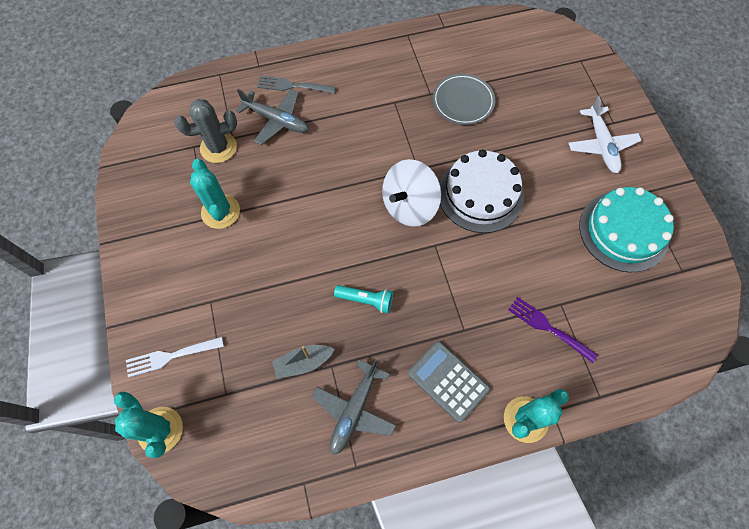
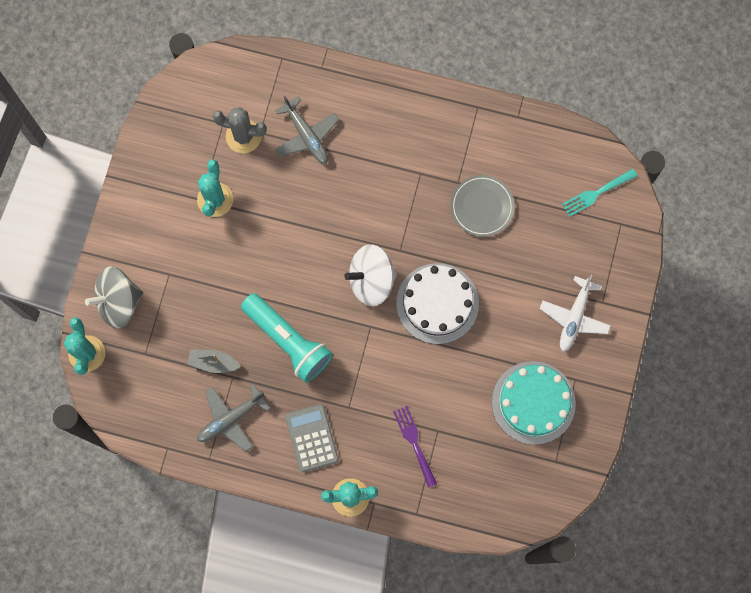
camera: 30 degrees right, 10 degrees up
white fork [126,337,224,377] -> grey spinning top [85,267,143,328]
grey fork [257,76,336,94] -> none
turquoise flashlight [334,285,393,313] -> turquoise flashlight [241,293,333,383], size x2.00
none -> turquoise fork [562,169,637,217]

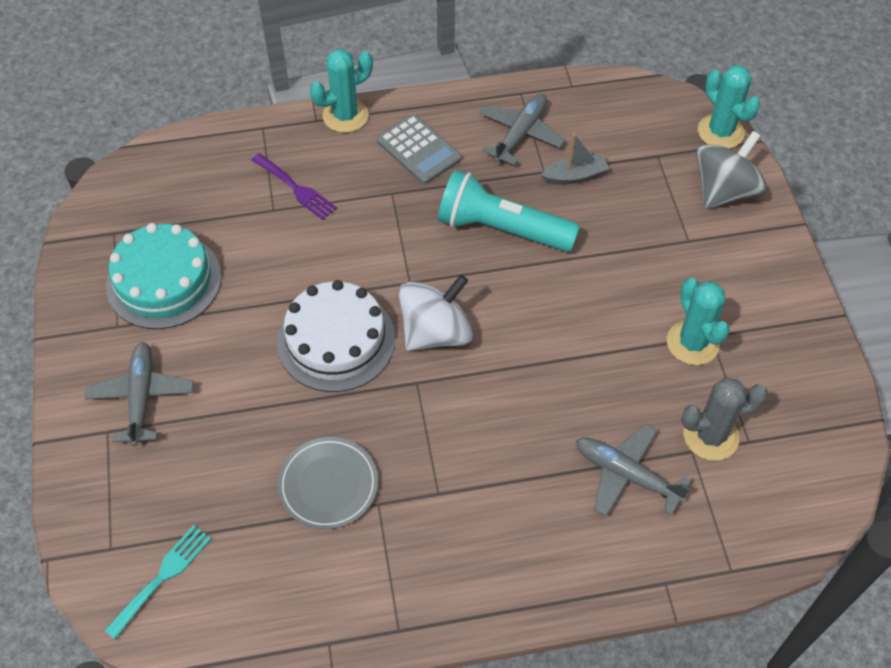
camera: 155 degrees right, 20 degrees down
white plane [540,275,611,351] -> grey plane [85,342,194,446]

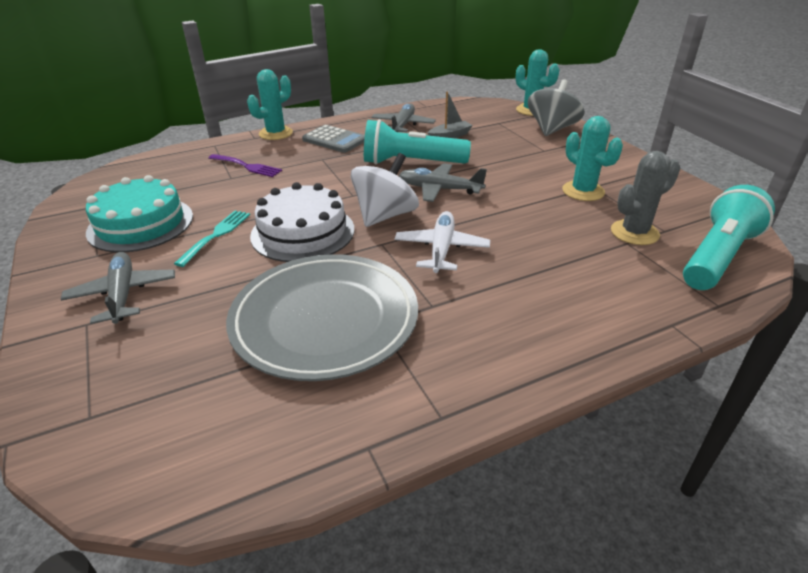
camera: 15 degrees left, 20 degrees down
turquoise fork [104,525,211,639] -> turquoise fork moved to [174,211,250,267]
grey plate [278,437,378,529] -> grey plate [226,254,418,381], size x1.87
grey plane [576,424,691,517] -> grey plane moved to [399,163,487,202]
none -> white plane [395,211,490,273]
none -> turquoise flashlight [683,185,775,290]

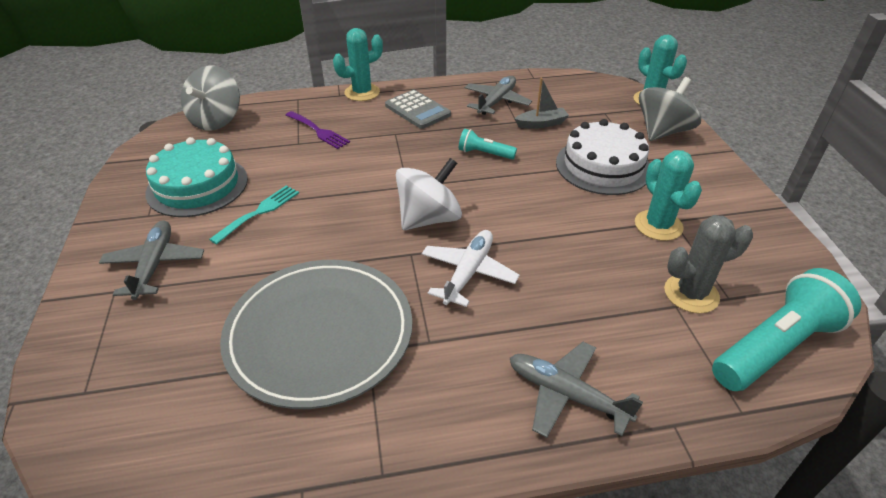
camera: 15 degrees right, 5 degrees up
white cake [250,182,354,262] -> white cake moved to [556,119,650,195]
turquoise flashlight [364,119,471,165] -> turquoise flashlight [459,129,517,159], size x0.50
grey plane [399,163,487,202] -> grey plane moved to [510,342,643,438]
none -> grey spinning top [181,65,240,131]

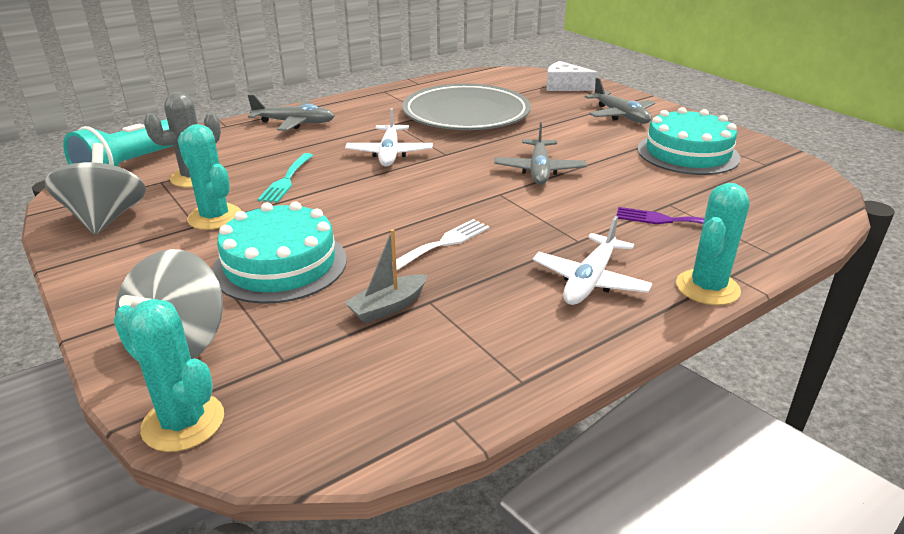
camera: 155 degrees right, 10 degrees down
grey spinning top [181,65,240,131] -> grey spinning top moved to [44,143,146,235]
turquoise fork [209,185,299,244] -> turquoise fork moved to [258,153,313,203]
grey calculator [385,90,451,129] -> white plane [533,216,653,305]
white spinning top [396,158,462,230] -> none
turquoise flashlight [459,129,517,159] -> white fork [392,219,489,270]
grey plane [465,76,532,115] -> grey plane moved to [494,122,587,185]
white cake [556,119,650,195] -> turquoise cake [212,202,347,304]
none -> white cheese [546,61,598,91]

